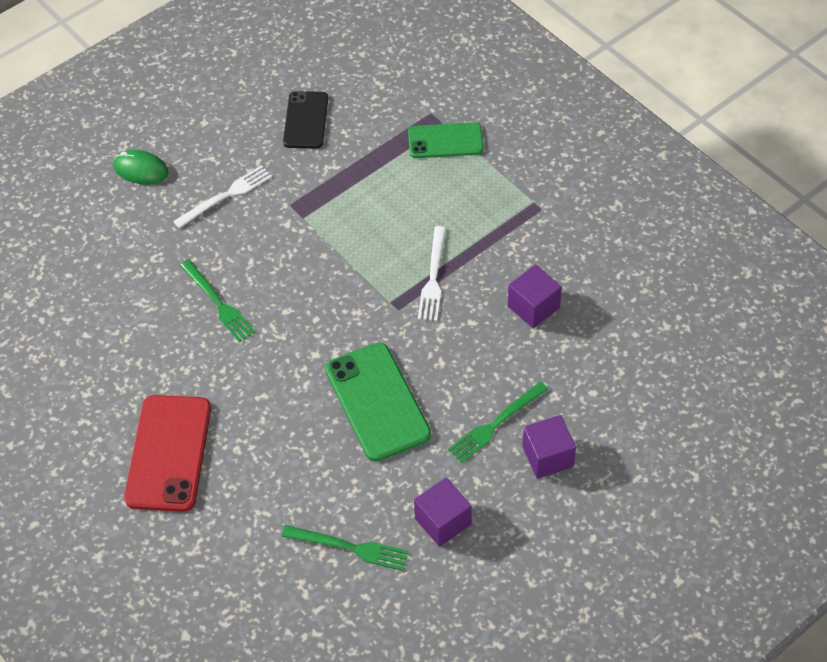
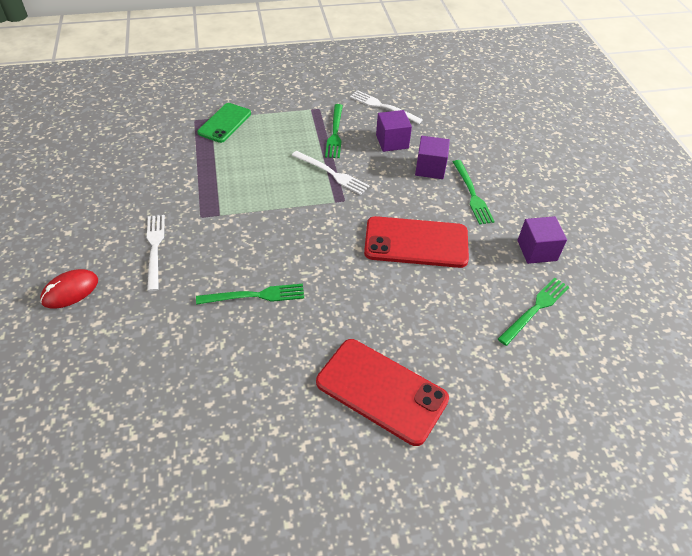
camera: 65 degrees left, 5 degrees down
green mouse [114,150,168,185] -> red mouse [40,269,98,309]
black phone [283,91,328,149] -> none
green phone [325,343,431,462] -> red phone [364,216,469,268]
purple cube [522,415,576,479] -> purple cube moved to [415,136,450,179]
none -> green fork [325,104,343,158]
none -> white fork [350,90,423,124]

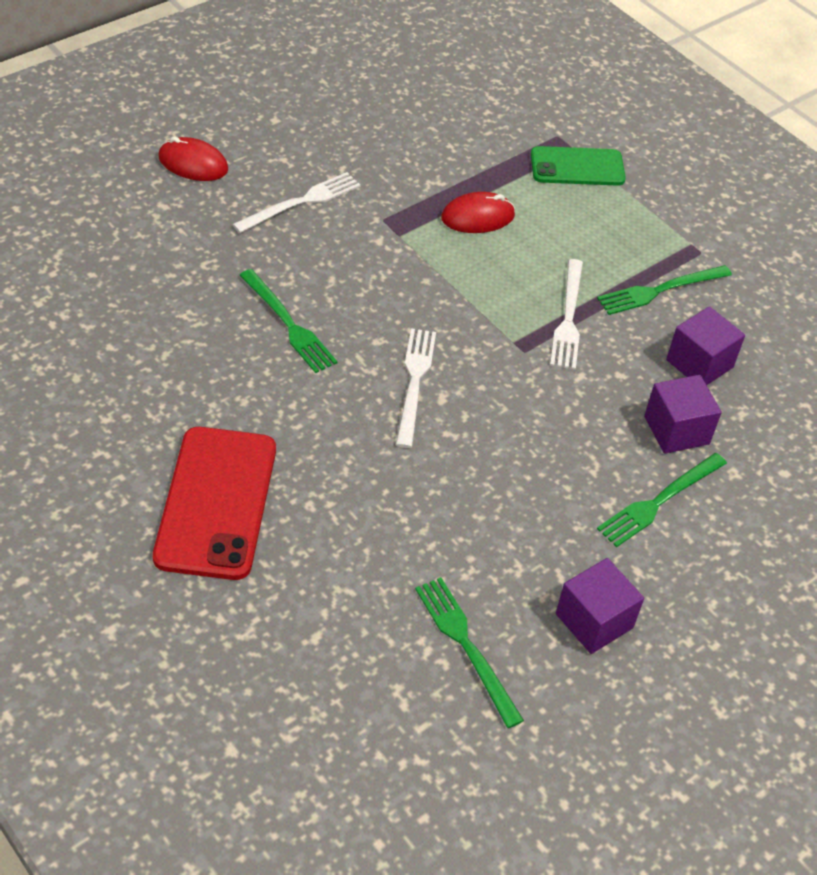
camera: 60 degrees right, 0 degrees up
white fork [350,90,423,124] -> white fork moved to [396,328,436,448]
red phone [364,216,469,268] -> none
green fork [498,277,569,346] -> green fork turned 135 degrees counterclockwise [415,577,524,728]
none -> red mouse [441,192,515,233]

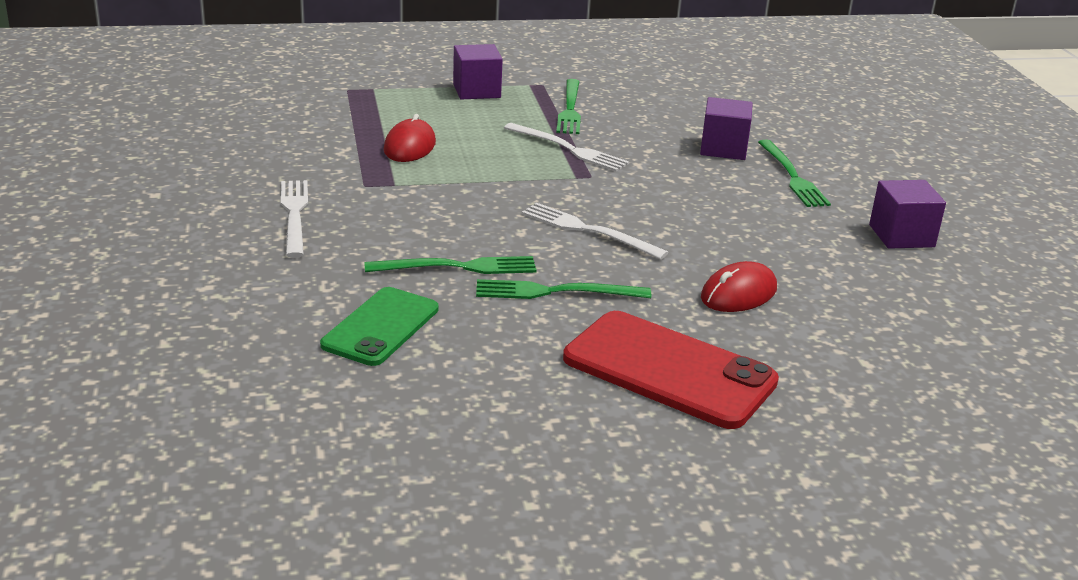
camera: 60 degrees left, 20 degrees down
red mouse [158,137,228,181] -> red mouse moved to [701,261,777,312]
green fork [415,577,524,728] -> green fork moved to [476,279,651,299]
green phone [531,146,626,186] -> green phone moved to [320,287,439,366]
purple cube [666,306,745,385] -> purple cube moved to [453,44,503,99]

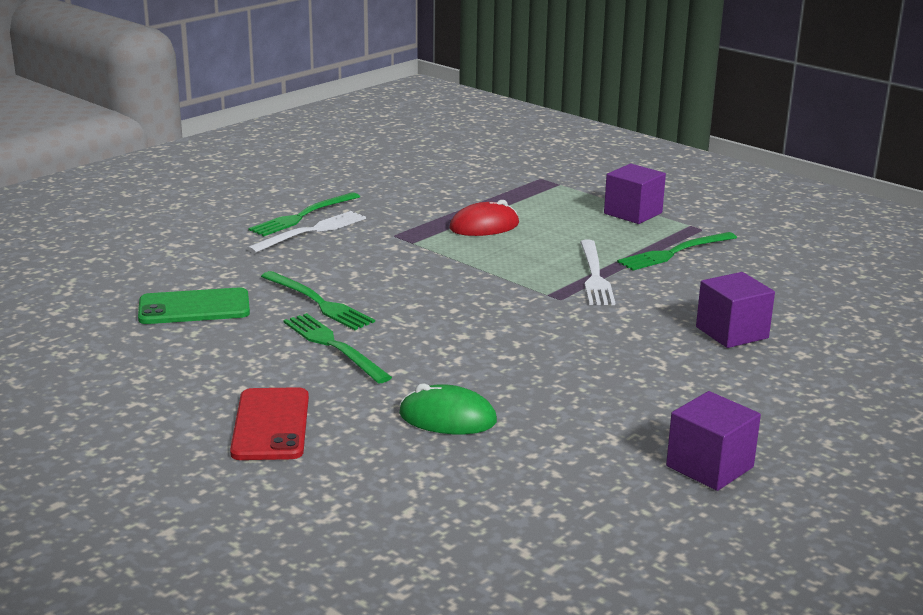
camera: 55 degrees right, 5 degrees down
white fork [522,203,669,259] -> none
red phone [563,311,779,429] -> red phone [230,387,309,460], size x0.66
red mouse [701,261,777,312] -> green mouse [399,383,497,434]
green fork [758,140,831,207] -> green fork moved to [248,192,360,236]

